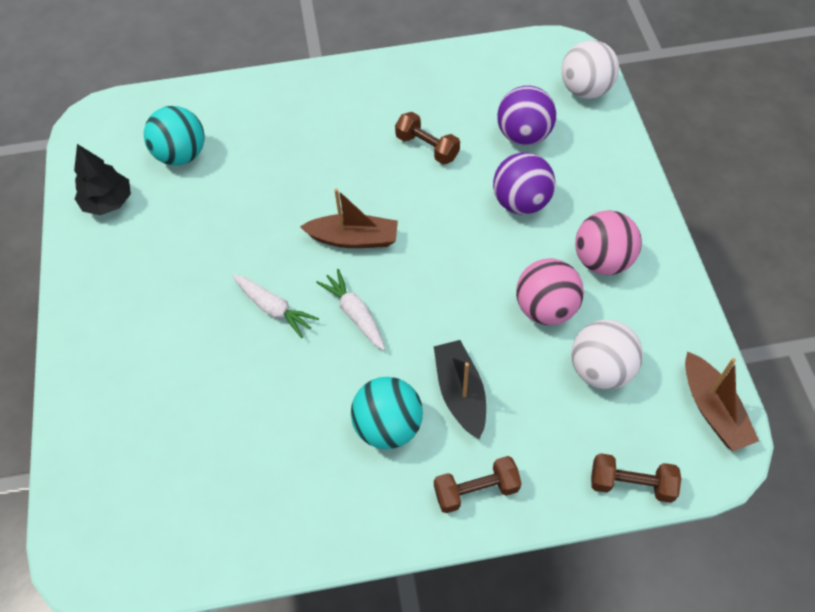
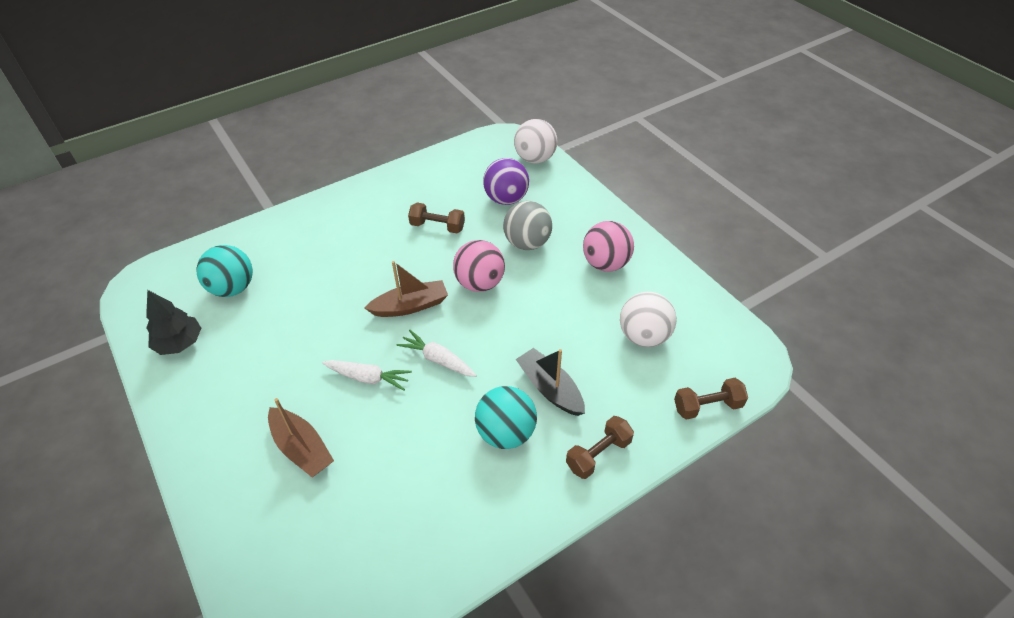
camera: 25 degrees left, 10 degrees down
purple ball [493,152,555,215] -> grey ball [503,201,552,250]
pink ball [516,258,584,325] -> pink ball moved to [453,240,505,292]
brown boat [685,351,759,451] -> brown boat moved to [268,398,334,477]

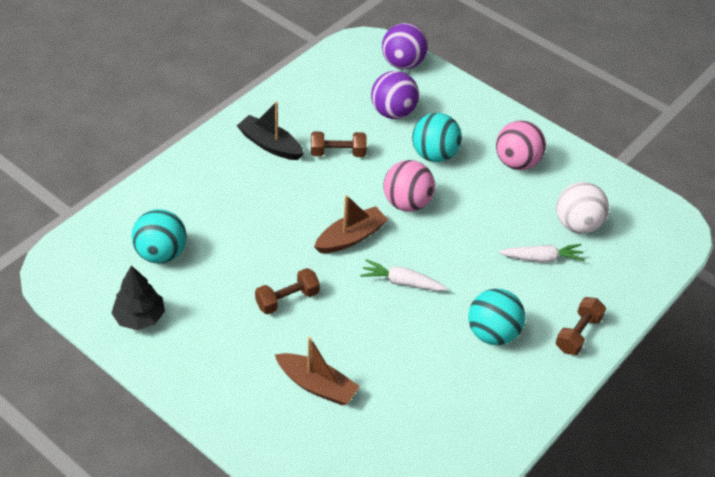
camera: 20 degrees left, 0 degrees up
white carrot [322,360,412,391] -> white carrot moved to [499,244,585,263]
grey ball [503,201,552,250] -> turquoise ball [412,113,462,162]
white ball [514,119,557,164] -> purple ball [382,23,428,69]
black boat [516,348,585,416] -> black boat moved to [237,101,304,160]
brown dumbbell [674,378,748,420] -> brown dumbbell moved to [255,268,320,314]

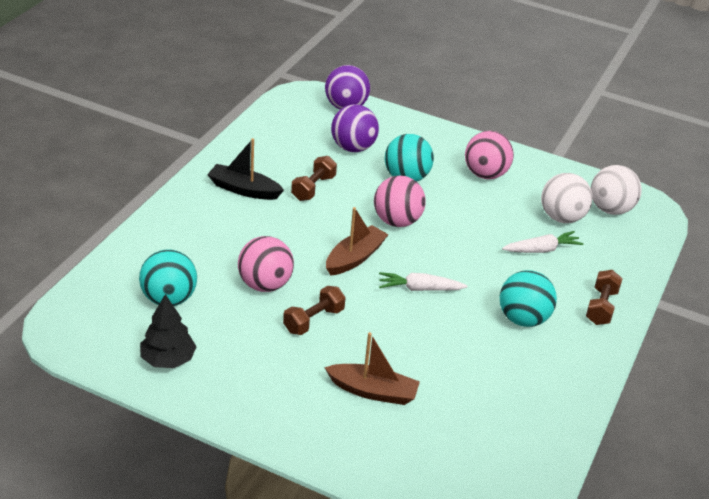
camera: 15 degrees left, 10 degrees down
brown dumbbell [311,132,367,157] -> brown dumbbell turned 45 degrees counterclockwise [291,156,337,201]
none -> pink ball [238,236,294,292]
none -> white ball [591,165,642,215]

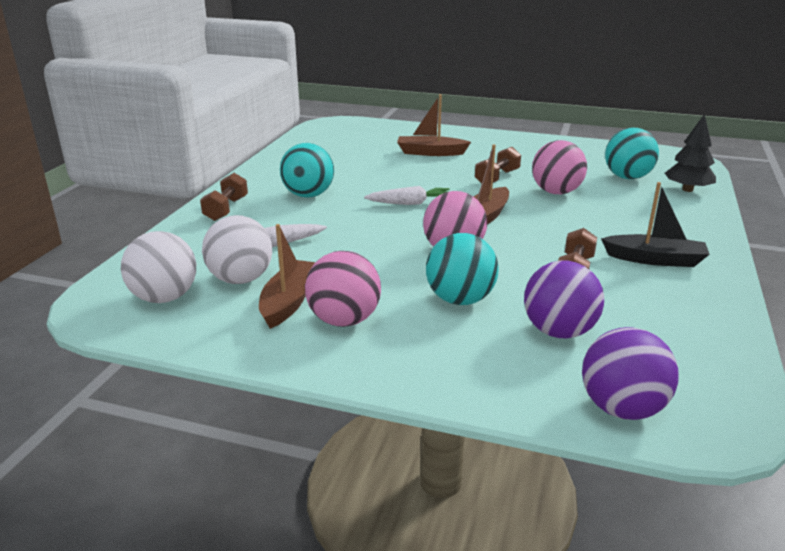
camera: 175 degrees right, 10 degrees down
black tree [140,294,197,368] -> black tree moved to [665,114,716,192]
none -> brown boat [259,224,315,329]

